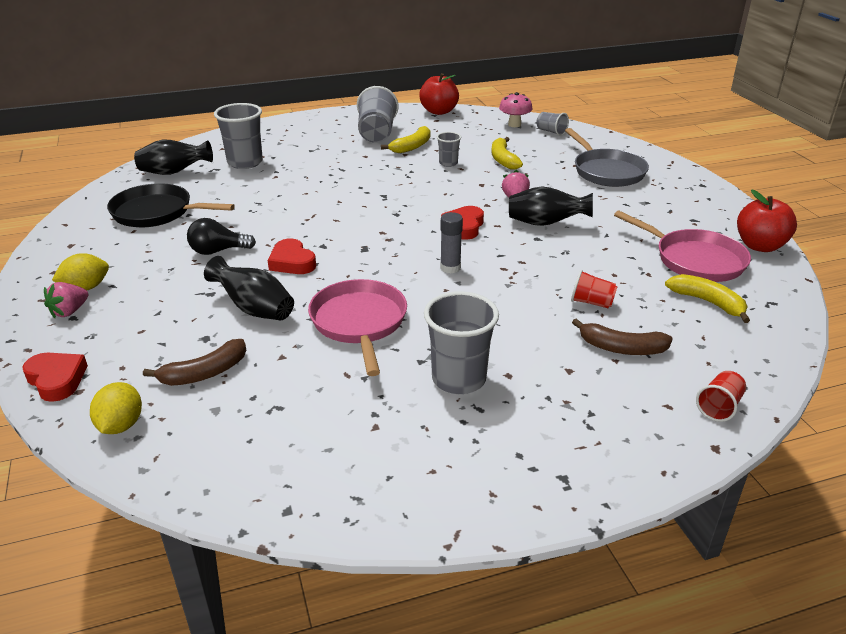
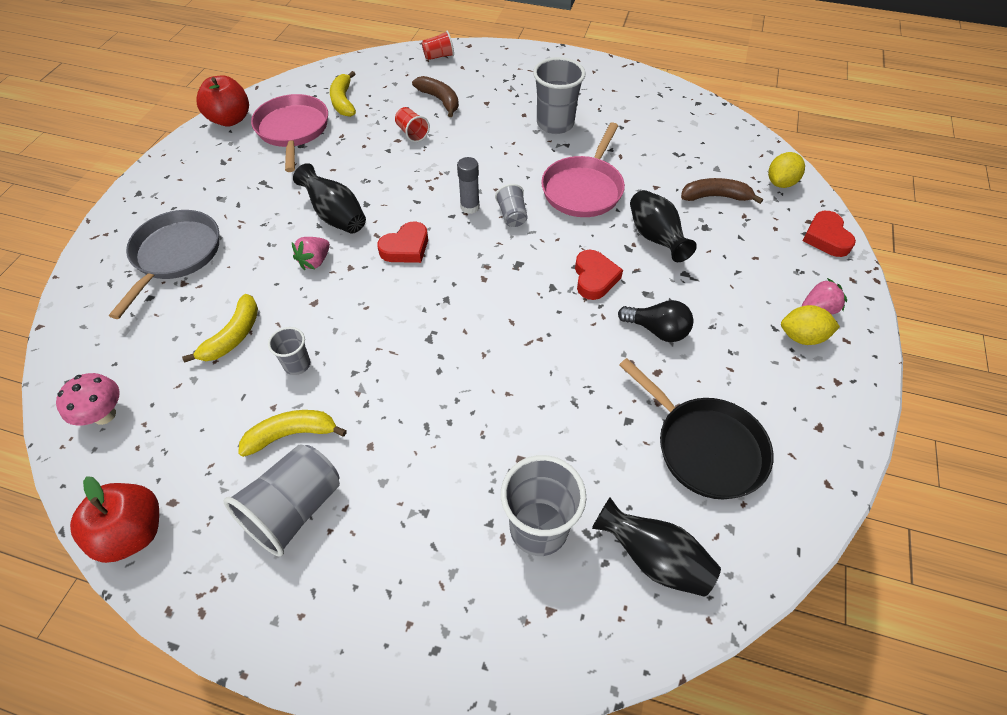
camera: 145 degrees left, 20 degrees up
grey cup [536,112,569,136] -> grey cup moved to [495,184,528,227]

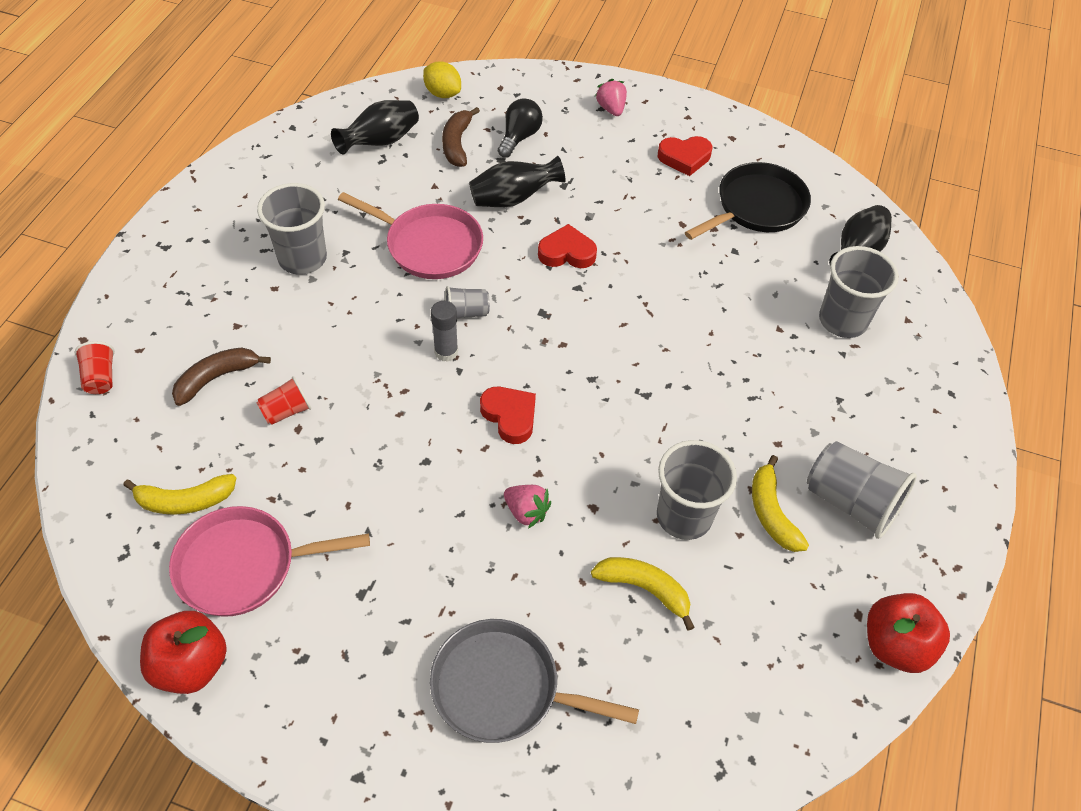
camera: 90 degrees left, 0 degrees up
pink mushroom [56,373,120,426] -> none
grey cup [268,327,310,375] -> grey cup [657,440,737,540], size x1.87
black vase [293,163,366,234] -> black vase moved to [331,100,419,155]
black light bulb [618,300,693,342] -> black light bulb moved to [498,98,543,158]
yellow lemon [781,305,840,345] -> none
red heart [803,211,856,257] -> red heart moved to [658,136,712,176]

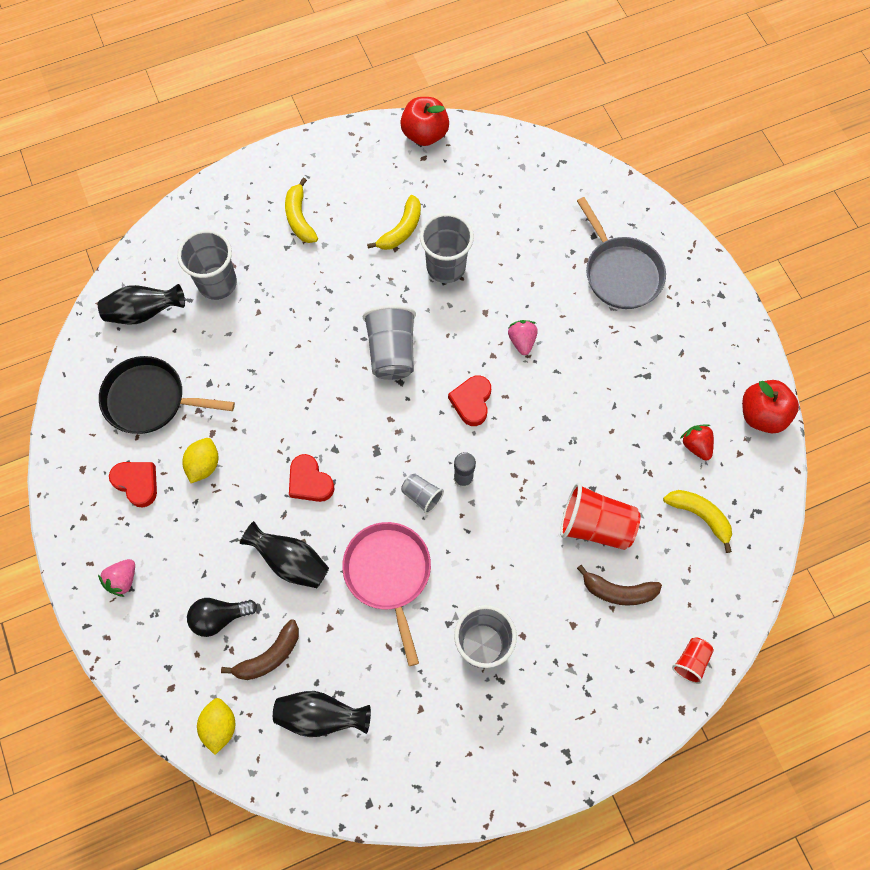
camera: 130 degrees left, 15 degrees up
pink pan [169,506,370,617] -> red strawberry [680,424,714,461]
red cup [256,376,311,425] -> red cup [560,483,641,550], size x1.87
yellow banana [591,557,694,631] -> yellow banana moved to [285,178,318,243]
grey cup [807,441,917,539] -> grey cup moved to [362,305,416,380]
none -> yellow lemon [182,438,218,483]

